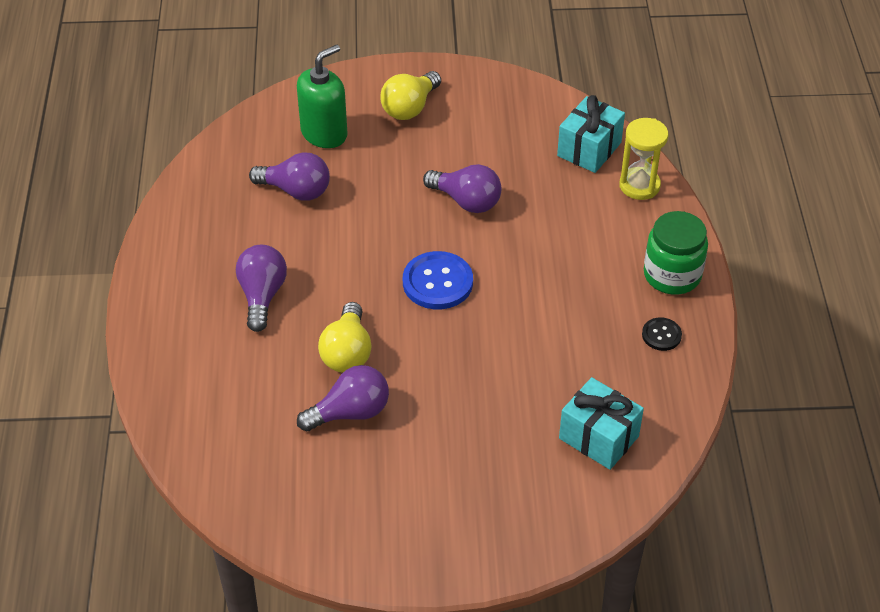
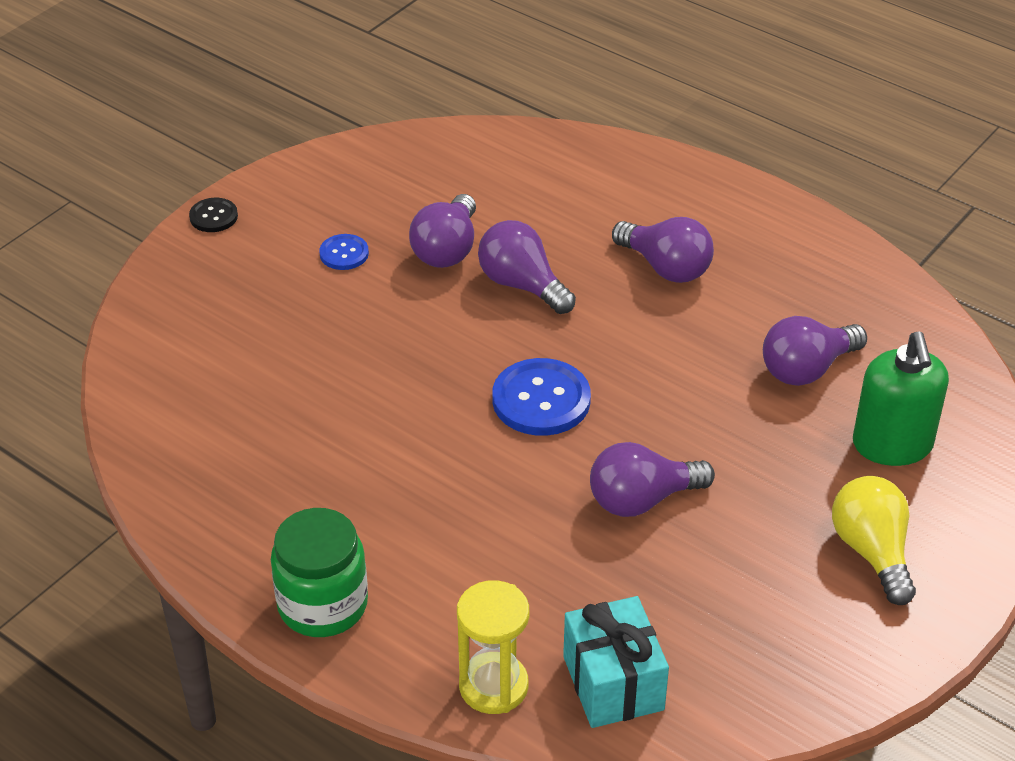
camera: 130 degrees right, 5 degrees down
yellow light bulb [318,302,372,373] -> purple light bulb [478,220,576,314]
turquoise gift [559,377,644,470] -> none
black button [642,317,682,351] -> black button moved to [189,198,238,232]
none -> blue button [319,234,369,270]

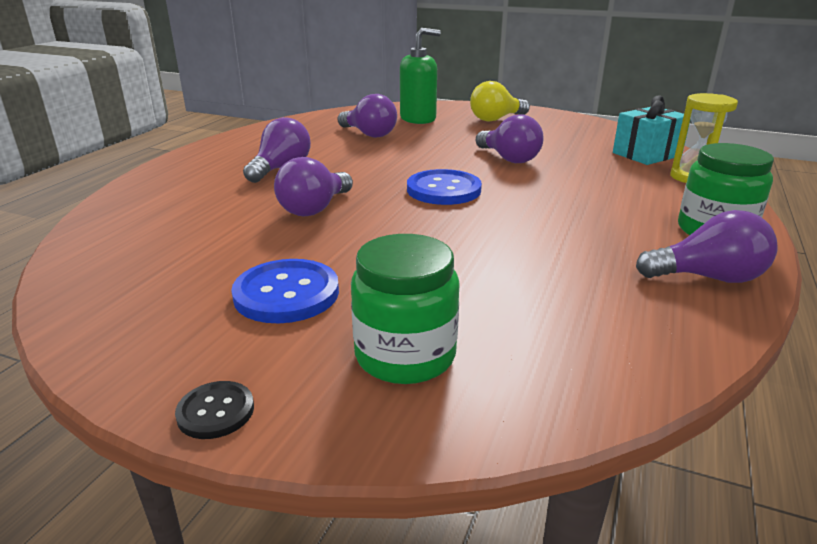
camera: 105 degrees left, 15 degrees down
blue button [319,234,369,270] -> blue button [231,259,339,323], size x1.85
purple light bulb [409,194,476,268] -> purple light bulb moved to [636,210,778,283]
none -> green jar [351,234,460,384]

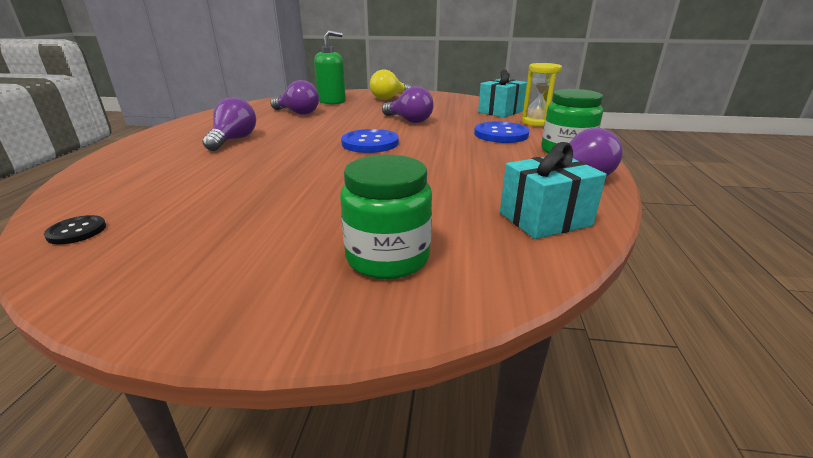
camera: 15 degrees left, 0 degrees up
black button [175,381,254,439] -> black button moved to [44,215,106,245]
blue button [231,259,339,323] -> blue button moved to [474,121,529,143]
purple light bulb [274,157,353,216] -> none
none -> turquoise gift [500,142,607,239]

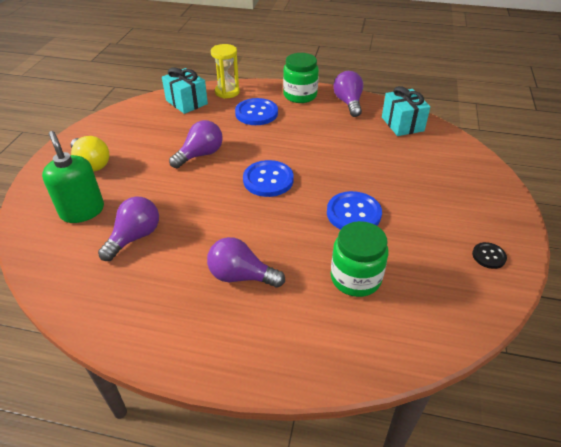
camera: 85 degrees left, 15 degrees up
black button [44,215,106,245] -> black button moved to [472,242,507,269]
green jar [340,155,432,279] -> green jar moved to [331,221,388,297]
none -> blue button [327,191,382,230]

